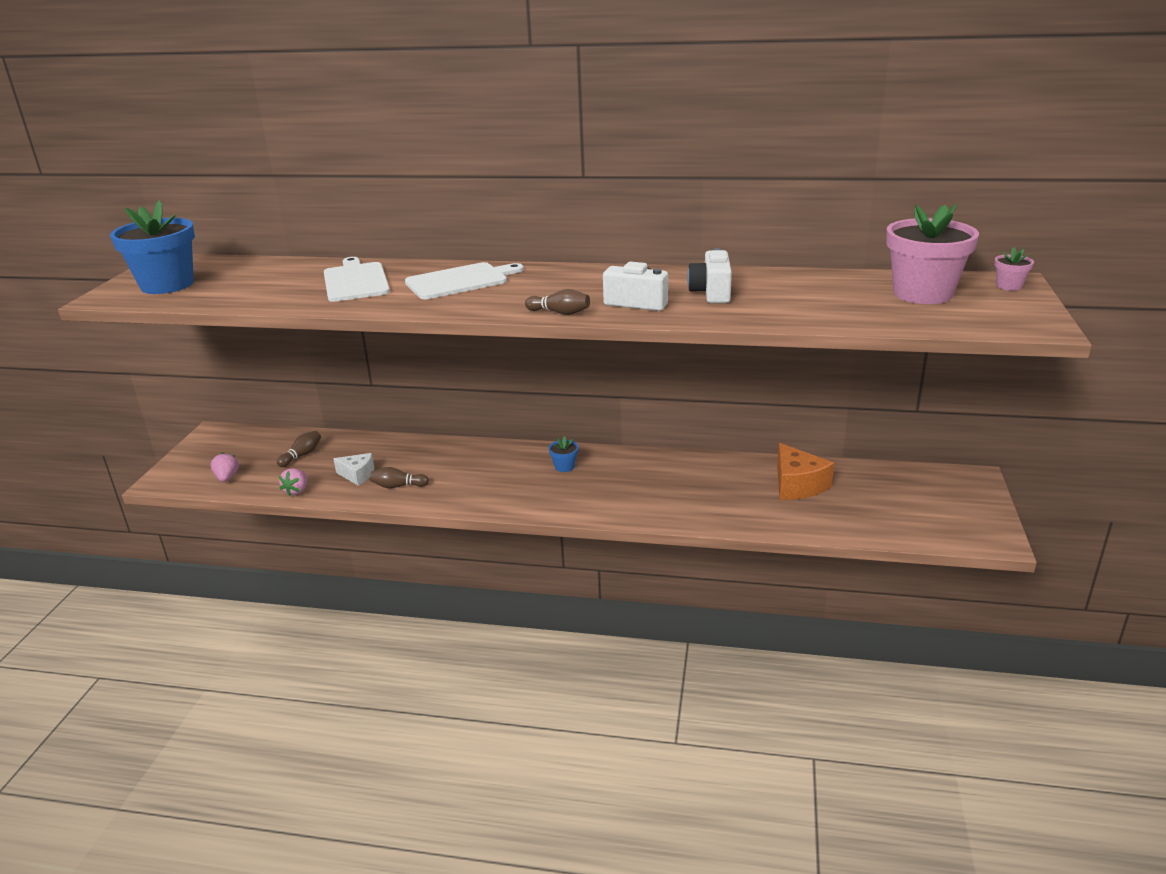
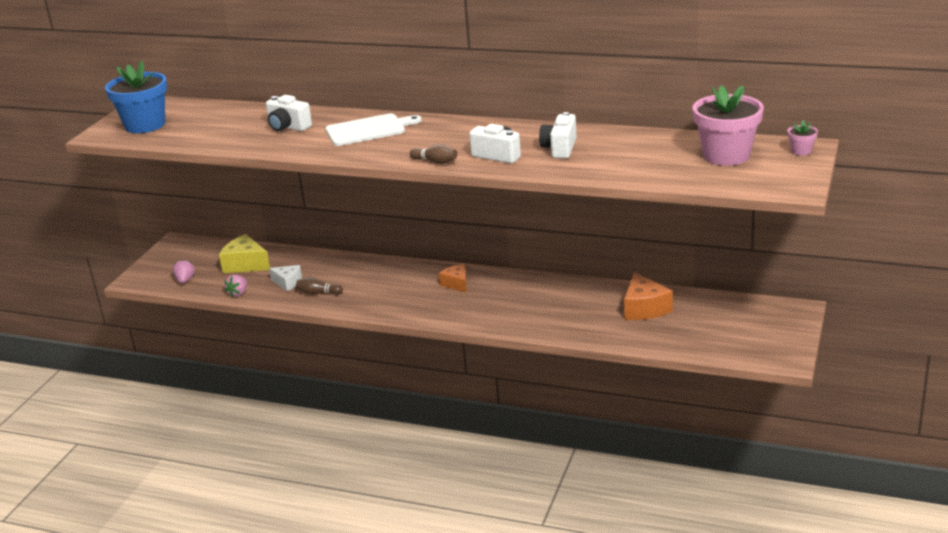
camera: 10 degrees right, 0 degrees up
brown bowling pin [277,431,321,467] -> yellow cheese [219,234,270,273]
white cutting board [324,257,390,302] -> white camera [266,95,312,131]
blue flower pot [549,436,579,472] -> orange cheese [439,264,467,293]

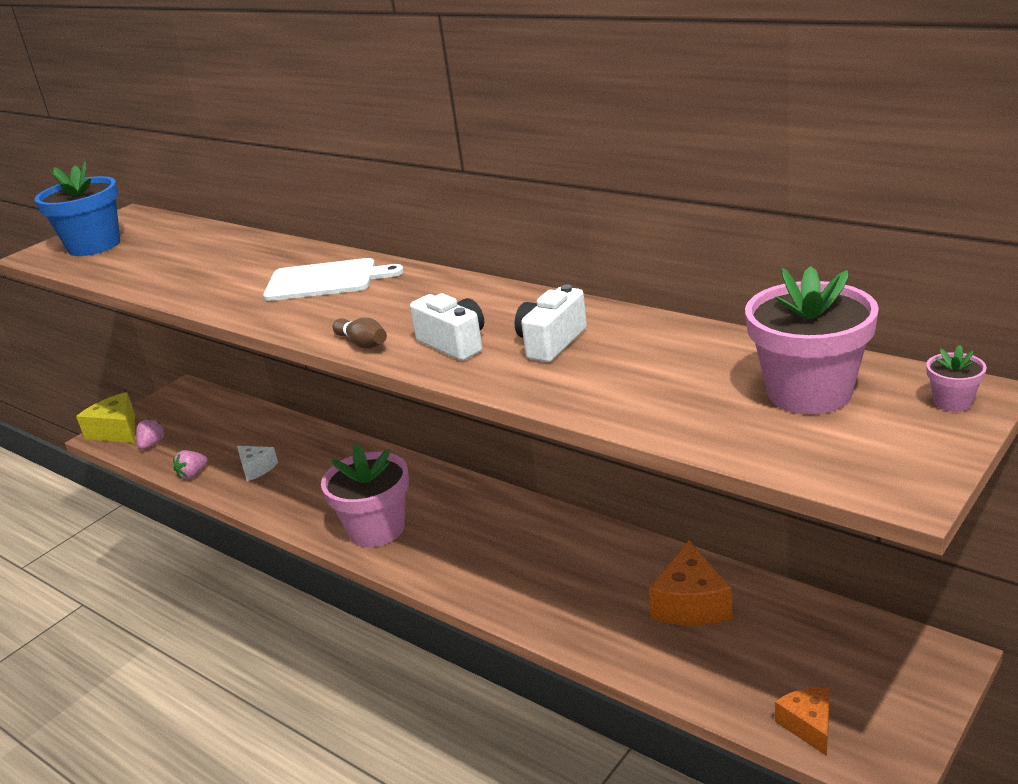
camera: 20 degrees right, 0 degrees up
yellow cheese [219,234,270,273] -> yellow cheese moved to [76,392,135,443]
white camera [266,95,312,131] -> none
brown bowling pin [296,277,343,295] -> none
orange cheese [439,264,467,293] -> orange cheese moved to [775,687,830,756]
none -> pink flower pot [321,444,409,547]

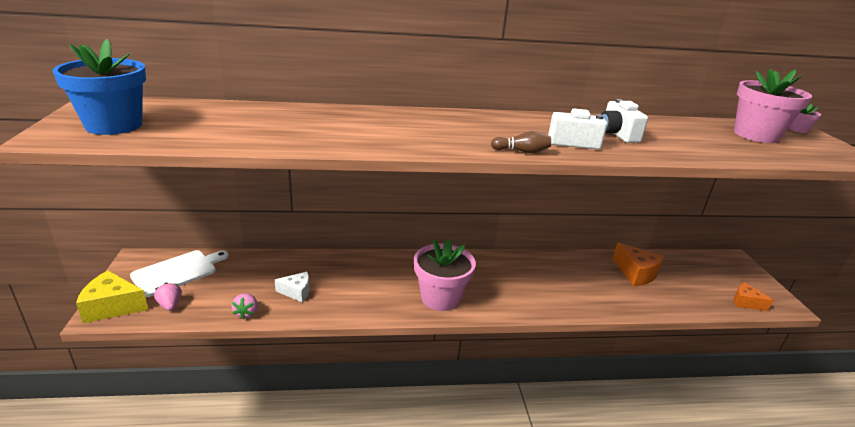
camera: 50 degrees left, 0 degrees up
white cutting board [263,258,404,301] -> white cutting board moved to [130,250,229,297]

